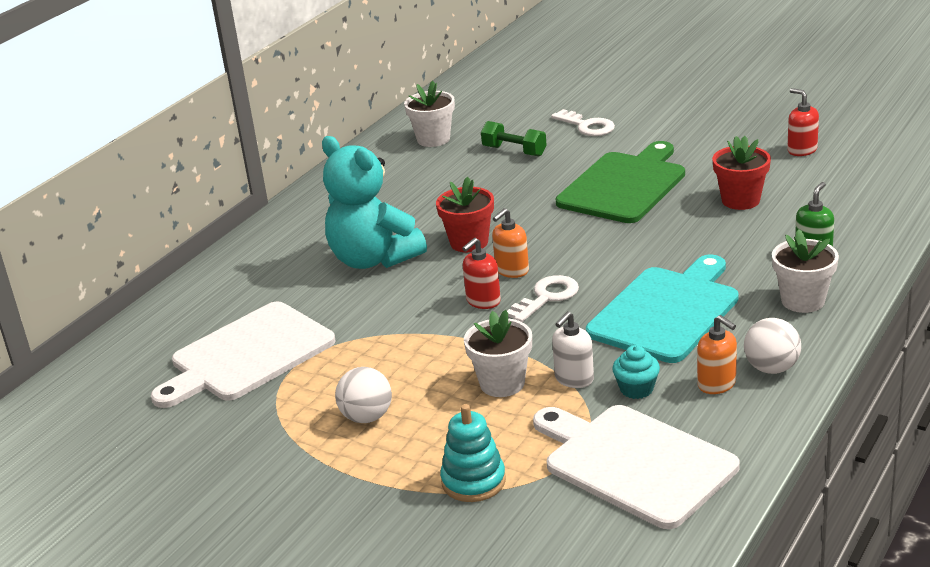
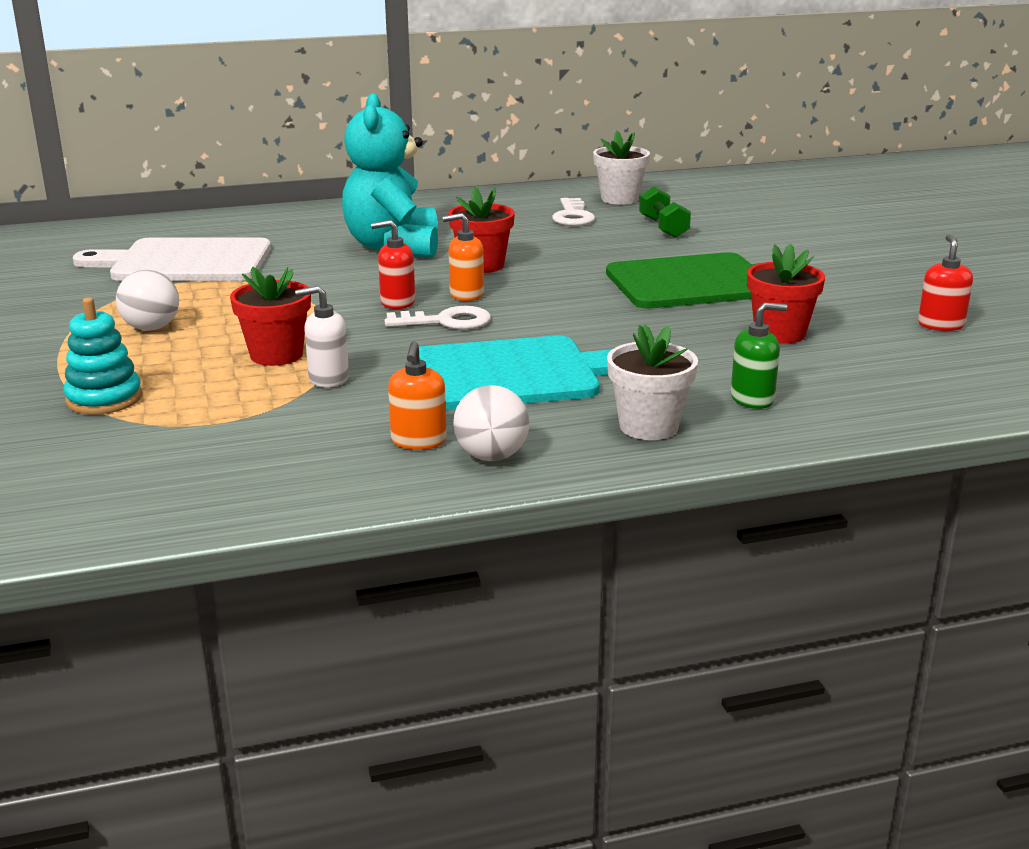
camera: 40 degrees right, 5 degrees down
white flower pot [464,310,532,397] -> red flower pot [230,267,311,366]
white cutting board [533,405,739,529] -> none
white key [551,109,615,136] -> white key moved to [552,198,595,226]
turquoise cupcake [612,345,660,399] -> none

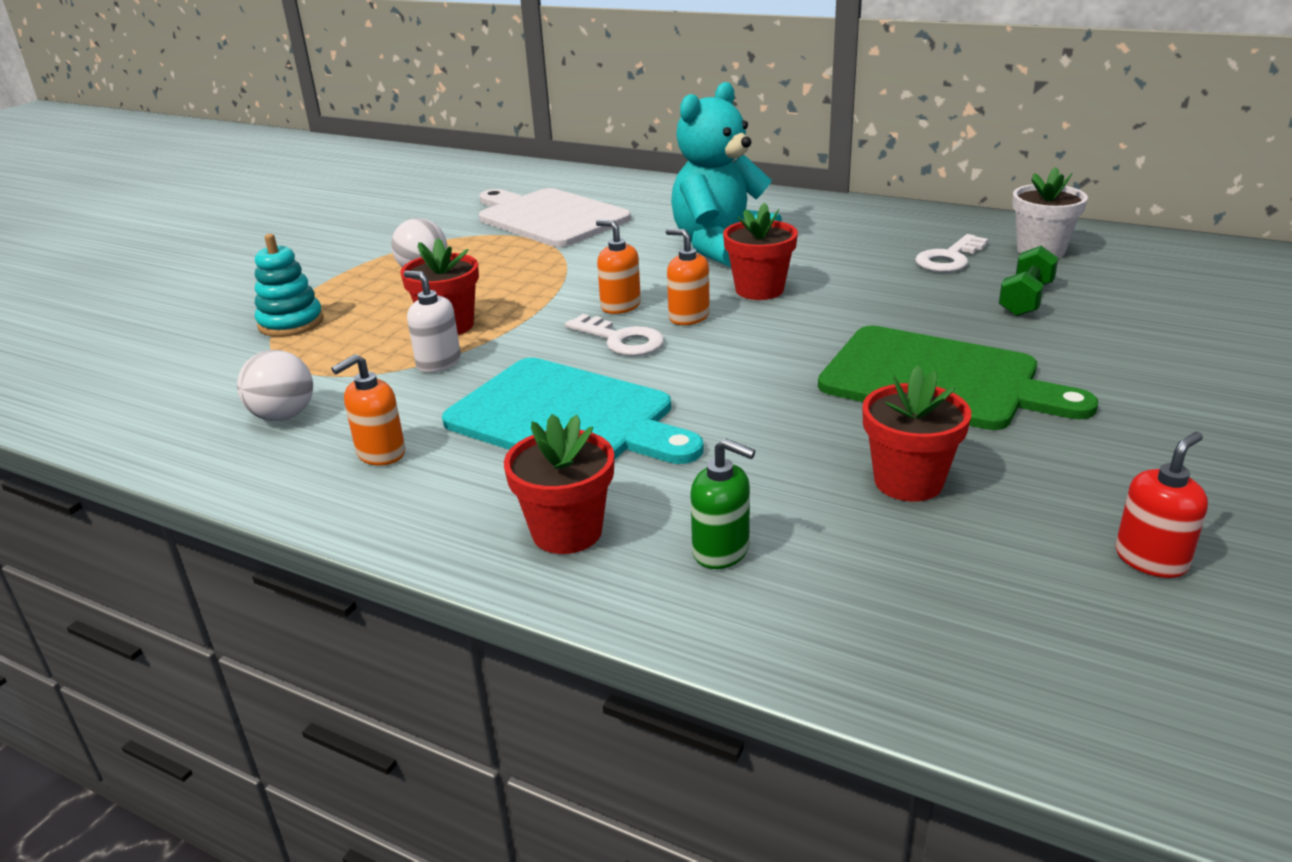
camera: 45 degrees right, 5 degrees up
red soap dispenser [371,220,415,309] -> orange soap dispenser [596,220,641,314]
white ball [453,385,530,461] -> white ball moved to [237,350,313,421]
white flower pot [607,324,698,440] -> red flower pot [504,414,614,554]

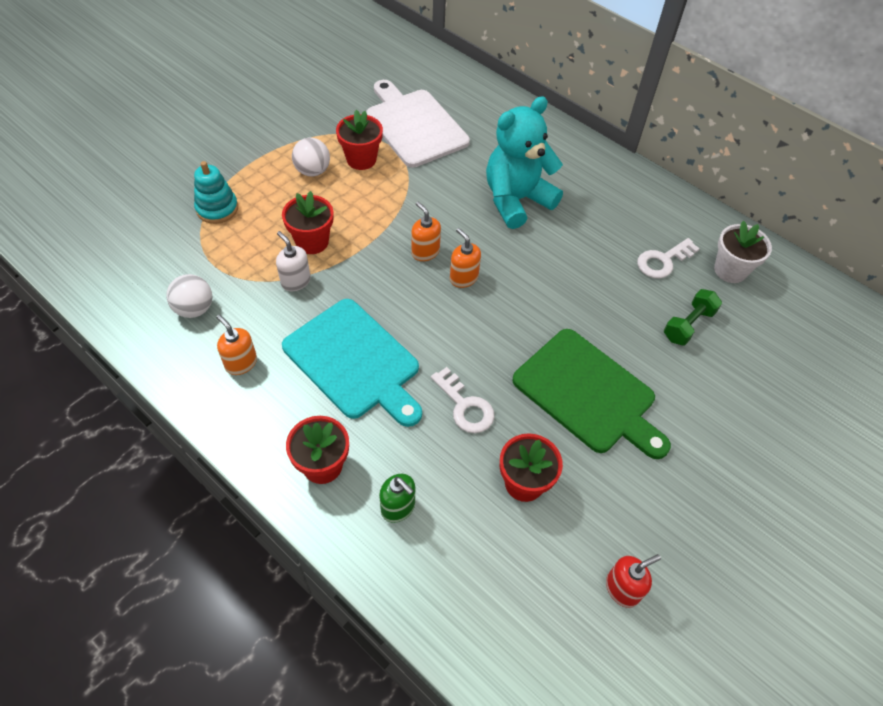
camera: 10 degrees right, 25 degrees up
orange soap dispenser [331,354,405,466] -> orange soap dispenser turned 75 degrees clockwise [216,314,257,375]
white key [565,314,664,356] -> white key moved to [431,367,494,433]
red flower pot [723,203,798,300] -> red flower pot moved to [336,110,383,170]

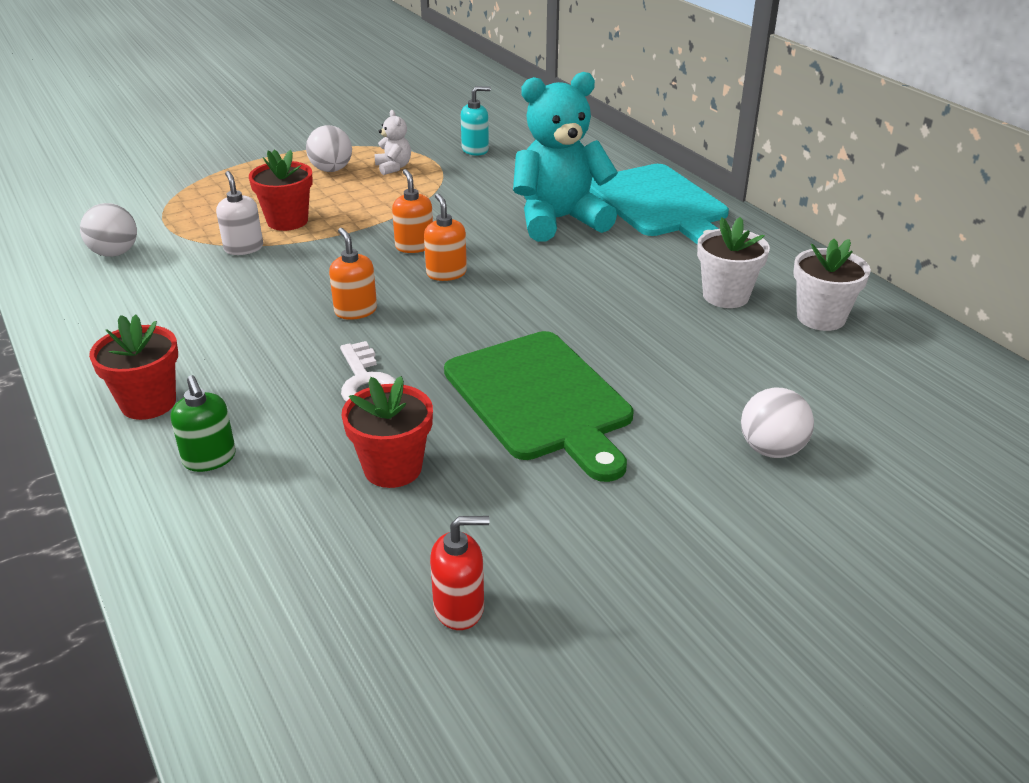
camera: 20 degrees right, 20 degrees down
turquoise stacking toy [194,161,238,224] -> none
orange soap dispenser [216,314,257,375] -> orange soap dispenser moved to [329,228,377,320]
turquoise cutting board [282,299,422,427] -> turquoise cutting board moved to [589,164,729,245]
red flower pot [336,110,383,170] -> white teddy bear [375,110,411,175]
white cutting board [366,80,470,167] -> turquoise soap dispenser [461,86,491,156]
white key [637,238,700,279] -> white flower pot [697,217,770,308]
green dumbbell [664,289,722,345] -> none
none -> white ball [741,387,814,458]

